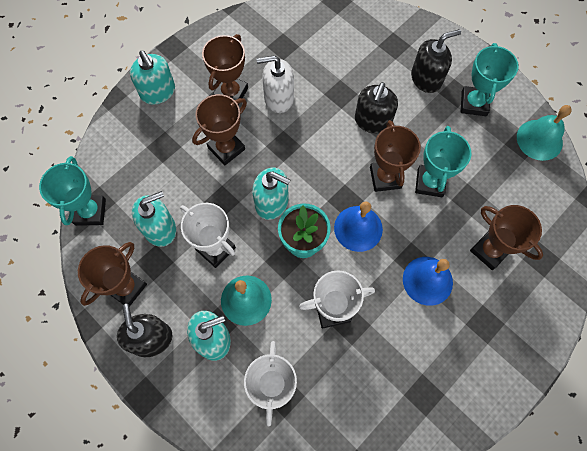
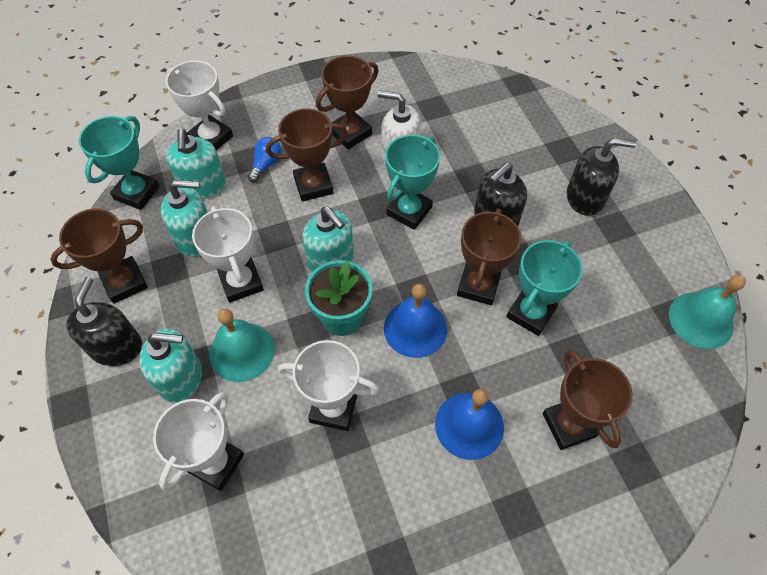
camera: 25 degrees right, 10 degrees down
turquoise soap dispenser [130,51,175,105] -> turquoise soap dispenser moved to [166,129,226,199]
turquoise trophy [461,43,519,116] -> turquoise trophy moved to [385,135,440,230]
none -> white trophy [166,61,233,150]
none -> blue light bulb [247,137,282,183]

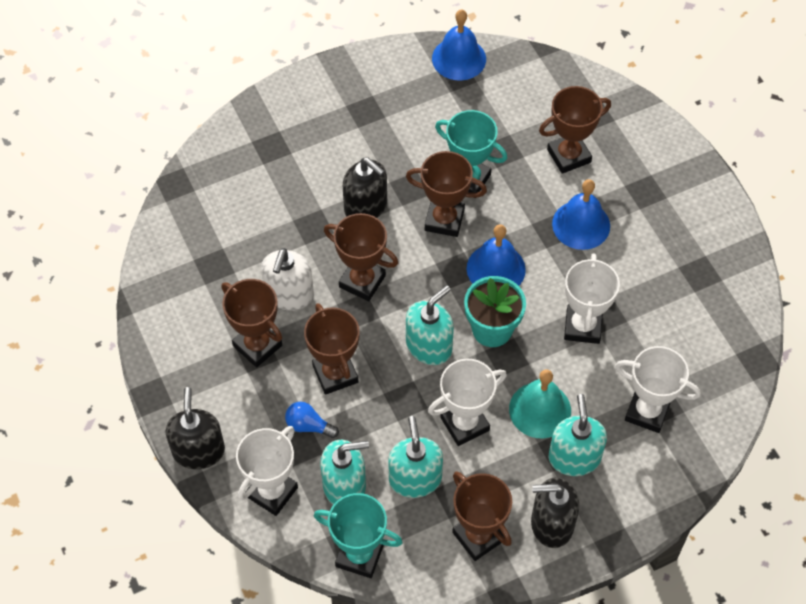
camera: 95 degrees left, 0 degrees up
turquoise trophy [385,135,440,230] -> brown trophy [324,213,398,301]
black soap dispenser [567,138,637,216] -> black soap dispenser moved to [165,387,225,469]
turquoise bell [669,275,746,349] -> blue bell [432,9,486,80]

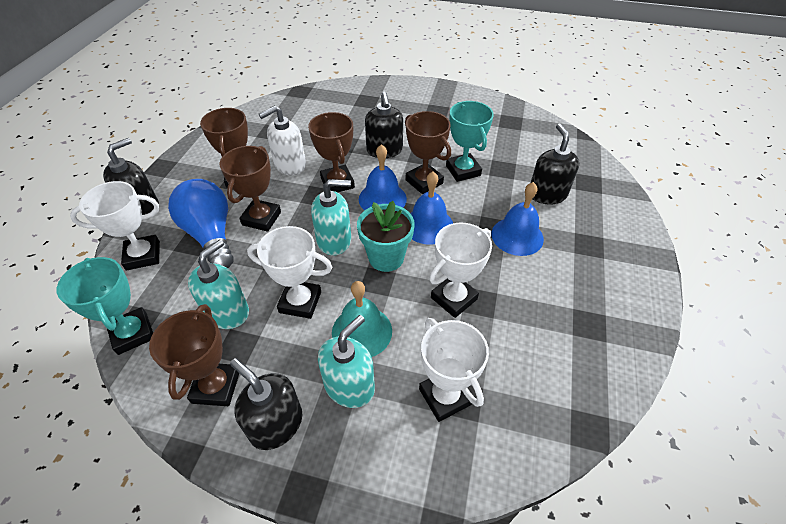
camera: 40 degrees right, 10 degrees down
blue light bulb [285,402,339,438] -> blue light bulb [168,179,234,268], size x2.16
turquoise soap dispenser [320,440,369,505] -> none
blue bell [432,9,486,80] -> blue bell moved to [359,144,407,210]
brown trophy [539,86,611,174] -> black soap dispenser [531,123,579,205]

